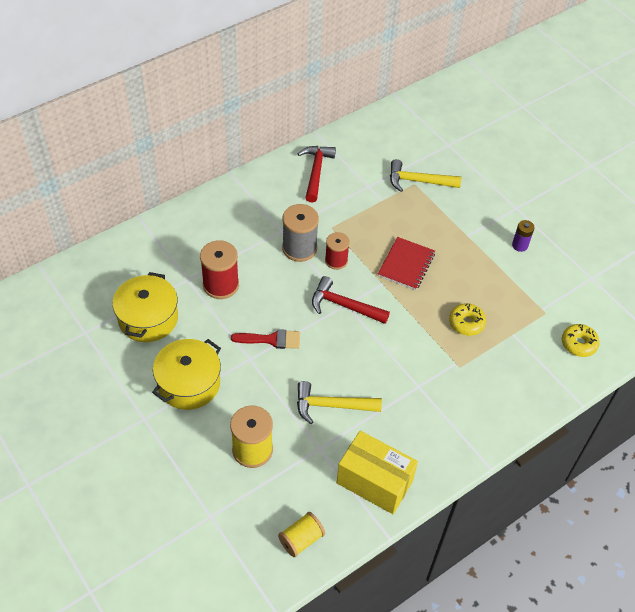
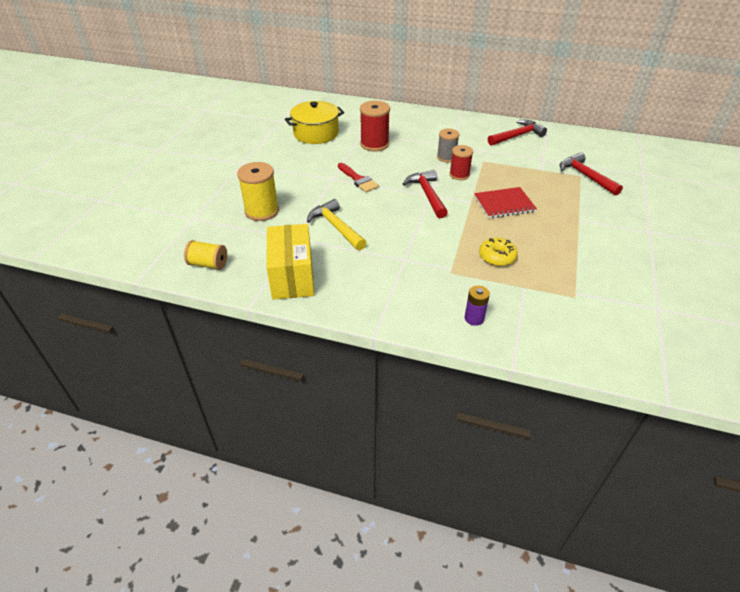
camera: 55 degrees right, 10 degrees down
yellow pot [152,339,221,410] -> none
grey spool [282,204,319,262] -> grey spool [437,129,459,162], size x0.65
yellow hammer [390,159,461,192] -> red hammer [559,152,623,196]
purple battery [512,220,535,252] -> purple battery moved to [465,286,490,326]
yellow donut [562,324,600,357] -> none

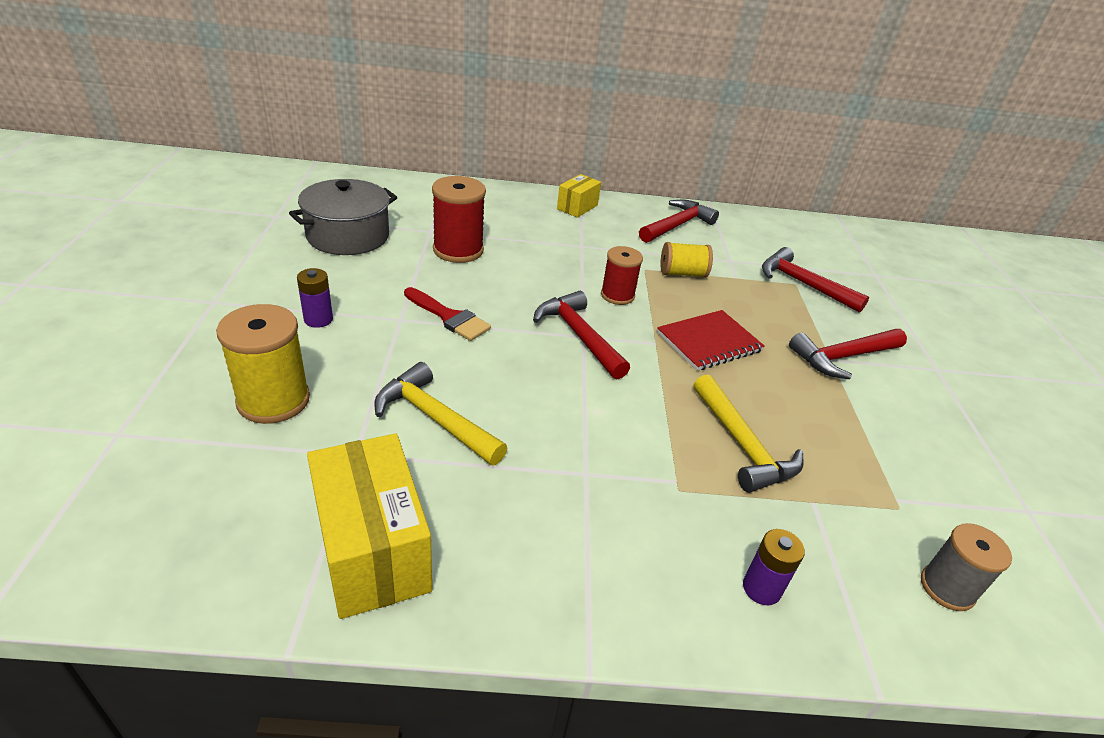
camera: 20 degrees left, 5 degrees down
yellow spool [184,240,227,270] -> yellow spool moved to [661,242,713,278]
yellow pot [285,101,344,144] -> grey pot [289,179,397,255]
grey spool [437,129,459,162] -> grey spool moved to [921,523,1012,611]
yellow donut [479,238,518,266] -> yellow hammer [693,374,804,493]
none -> purple battery [297,268,333,328]
none -> yellow box [557,174,601,218]
none -> red hammer [789,329,907,379]

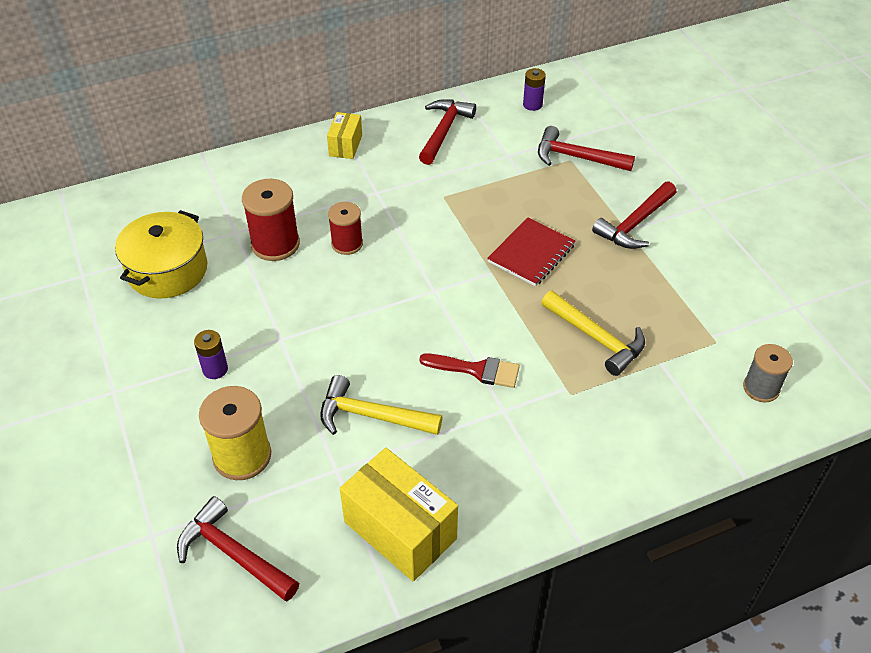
camera: 20 degrees left, 10 degrees up
grey pot [289,179,397,255] -> yellow pot [115,210,207,299]
red brush [404,287,491,341] -> red brush moved to [419,354,520,388]
red hammer [533,291,630,379] -> red hammer moved to [177,496,299,602]
red spool [601,246,643,305] -> red spool moved to [328,202,363,255]
yellow spool [661,242,713,278] -> none
purple battery [743,529,805,605] -> purple battery moved to [523,68,546,111]

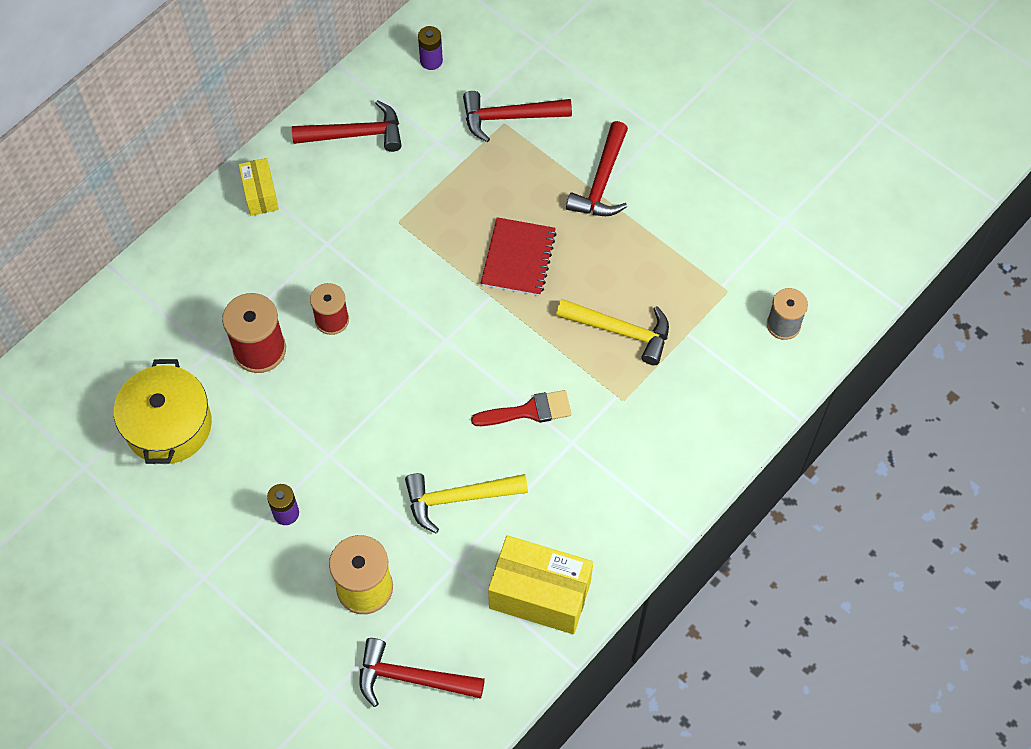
camera: 25 degrees left, 15 degrees up
red hammer [419,99,476,165] -> red hammer turned 90 degrees clockwise [292,100,402,152]

